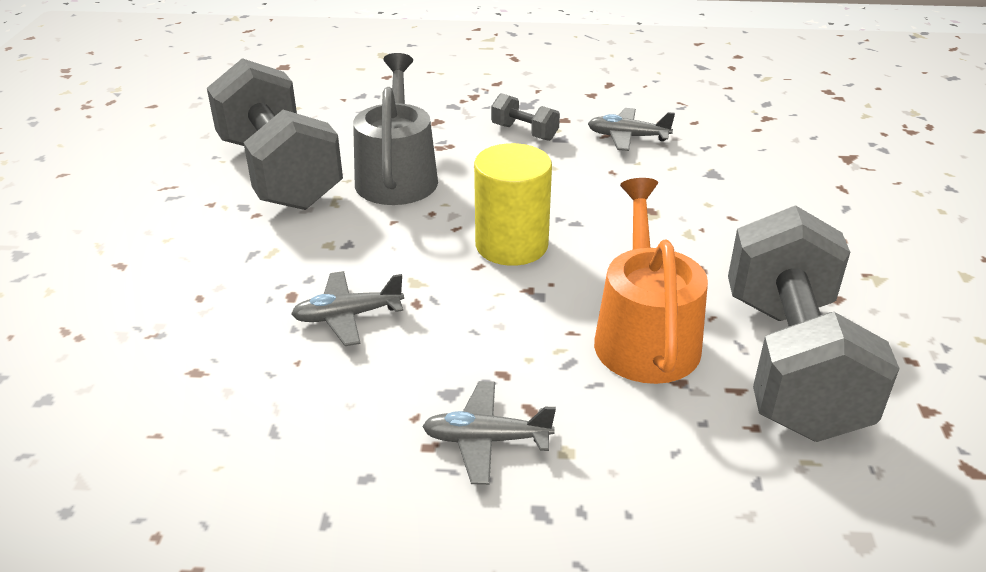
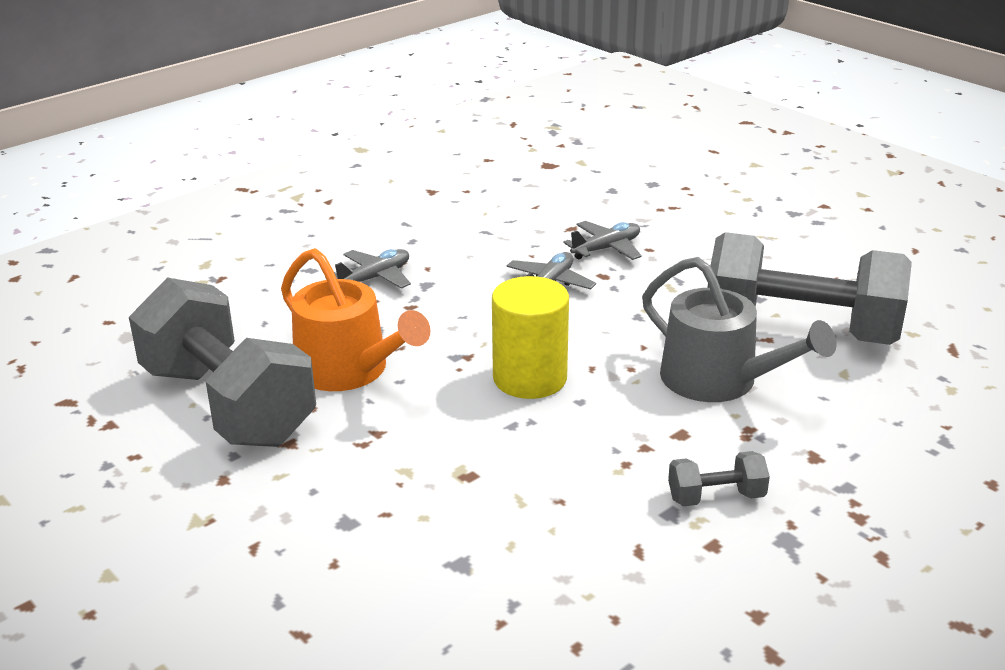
camera: 135 degrees right, 5 degrees down
grey plane [588,108,675,151] -> grey plane moved to [563,221,642,260]

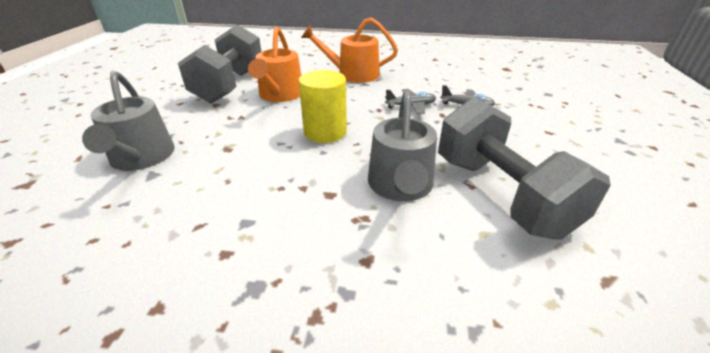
camera: 50 degrees right, 5 degrees up
grey plane [334,249,411,289] -> orange watering can [301,17,398,83]
grey dumbbell [668,451,770,506] -> none
none -> grey watering can [82,71,175,171]

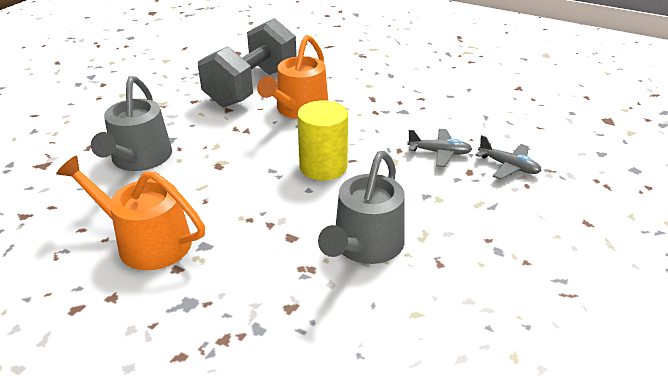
camera: 20 degrees right, 0 degrees up
orange watering can [301,17,398,83] -> orange watering can moved to [56,155,205,270]
grey dumbbell [438,97,611,240] -> none

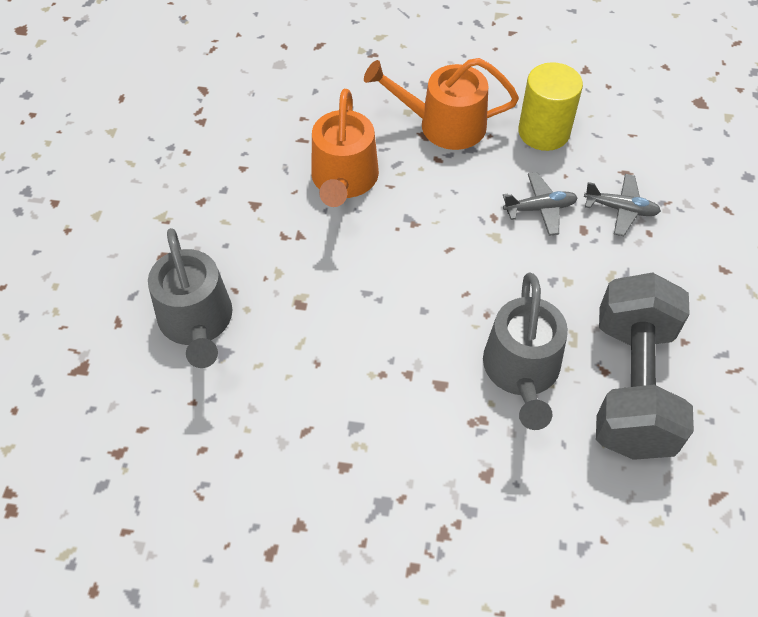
camera: 20 degrees left, 20 degrees up
orange watering can [56,155,205,270] -> orange watering can moved to [364,58,519,150]
grey dumbbell [198,18,297,107] -> grey dumbbell moved to [596,272,694,460]
yellow cylinder [297,100,348,180] -> yellow cylinder moved to [518,62,583,151]

